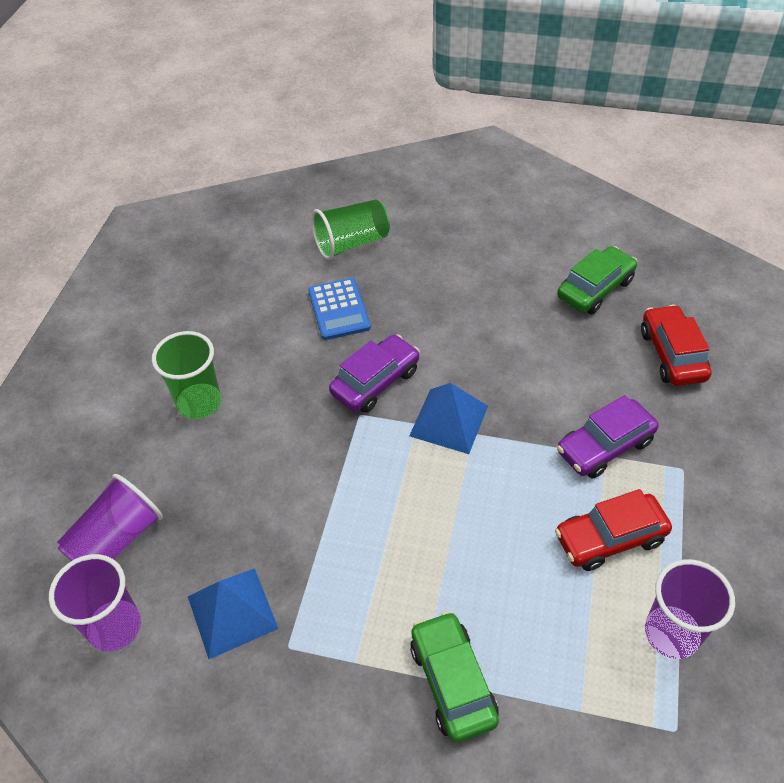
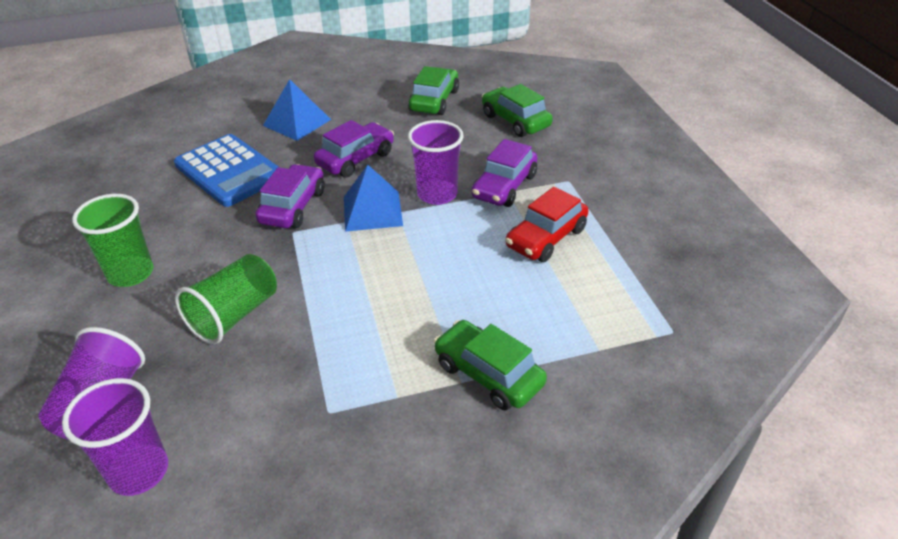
camera: 30 degrees left, 10 degrees down
blue pyramid [188,568,279,659] -> blue pyramid moved to [263,79,331,141]
blue calculator [308,278,371,340] -> blue calculator [174,134,279,207], size x1.51
green cup [311,200,390,260] -> green cup moved to [175,254,277,344]
red car [641,305,711,386] -> green car [482,84,553,137]
purple cup [645,559,735,659] -> purple cup moved to [408,120,464,205]
none -> purple car [314,120,394,178]

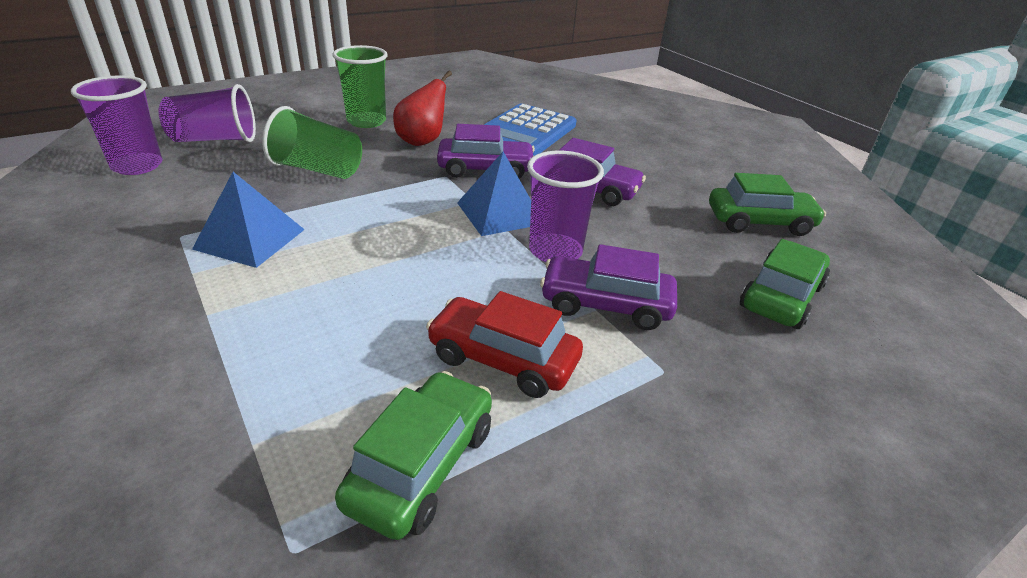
camera: 70 degrees right, 5 degrees down
blue pyramid [263,79,331,141] -> blue pyramid moved to [192,172,305,268]
green car [434,320,547,410] -> green car moved to [335,371,492,540]
none -> red pear [393,70,452,146]

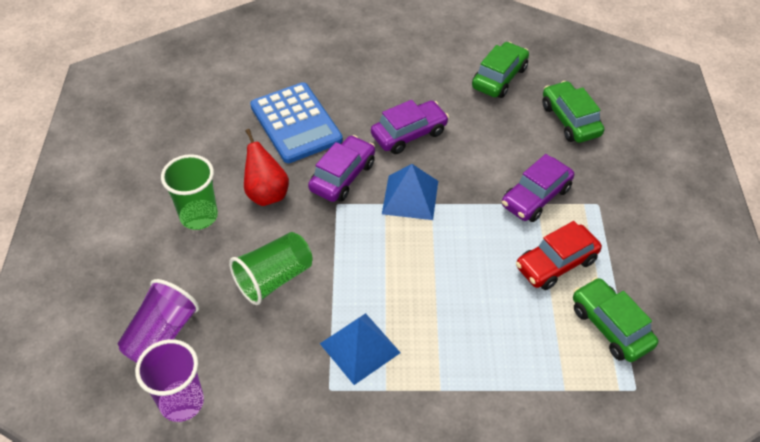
camera: 55 degrees left, 15 degrees up
purple cup [527,151,604,262] -> none

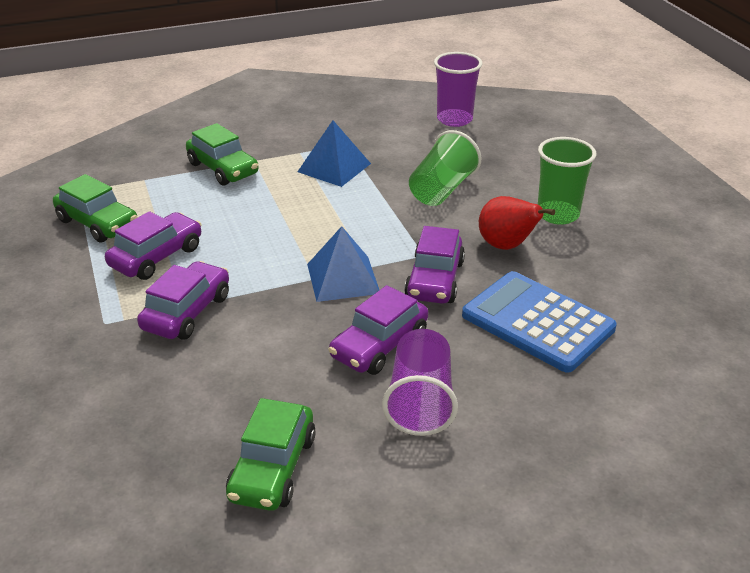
camera: 160 degrees right, 15 degrees down
purple cup [118,279,199,363] -> purple cup moved to [382,329,458,436]
red car [516,221,602,290] -> purple car [105,211,202,280]
green car [542,81,604,143] -> green car moved to [186,123,259,186]

